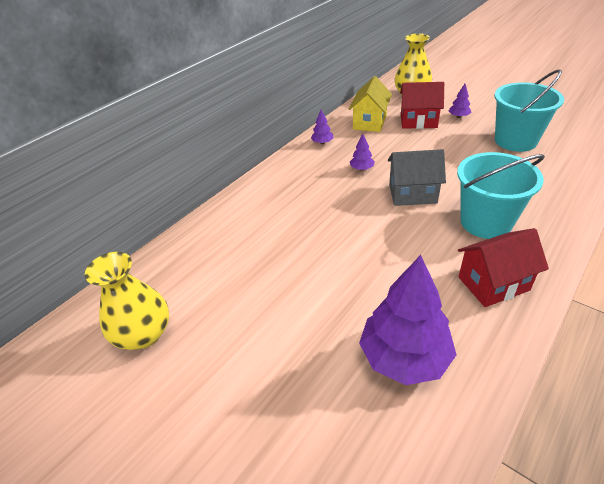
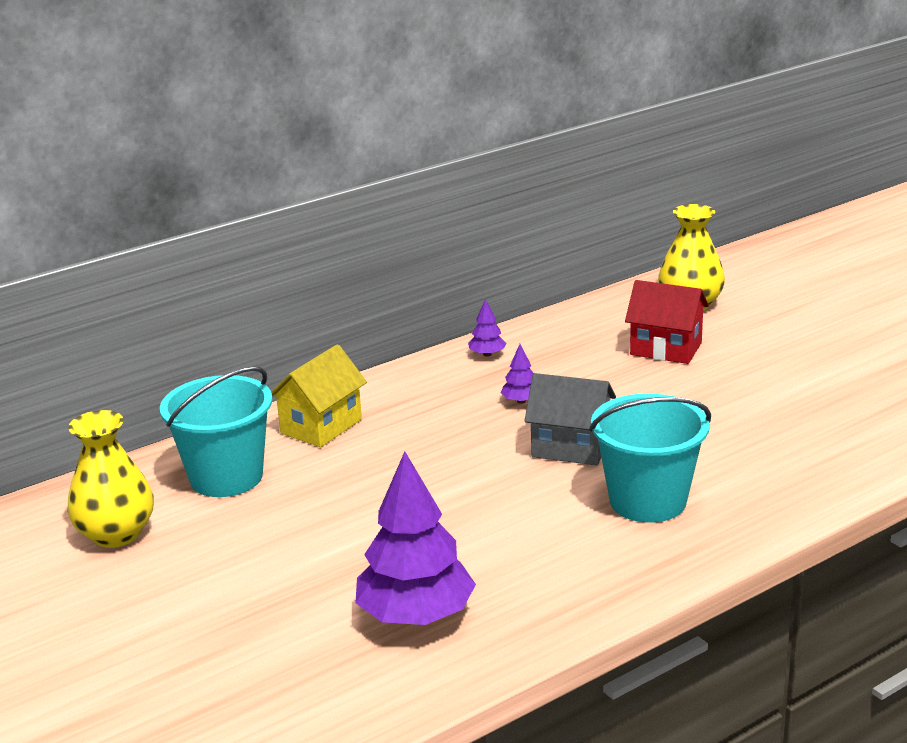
camera: 15 degrees right, 15 degrees down
yellow house [349,76,392,132] -> yellow house moved to [271,344,367,447]
purple tree [449,84,472,118] -> none
red house [458,228,549,307] -> none
turquoise bucket [494,69,564,152] -> turquoise bucket moved to [160,366,272,497]

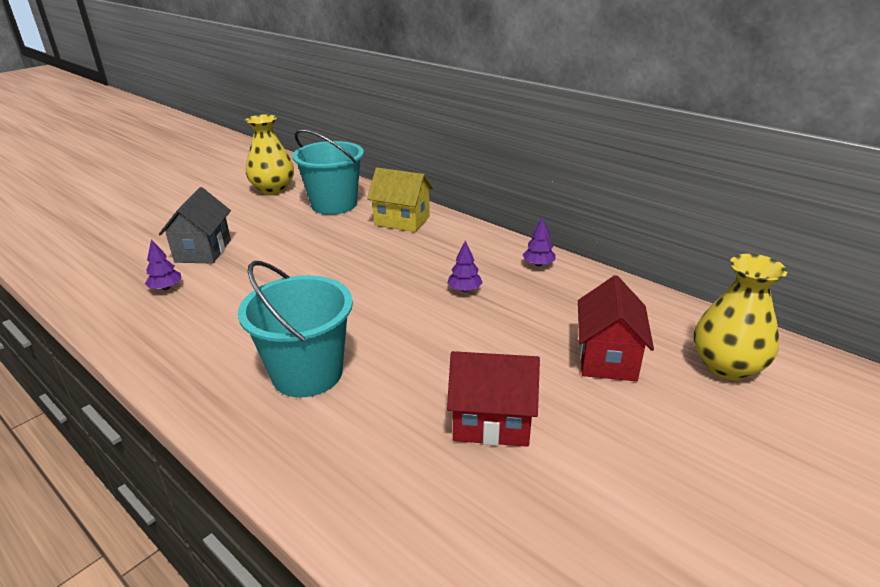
camera: 75 degrees right, 5 degrees up
purple tree [355,452,476,625] -> purple tree [145,239,182,290], size x0.43
grey house [524,373,616,466] -> grey house moved to [159,187,231,263]
none -> red house [447,351,540,447]

